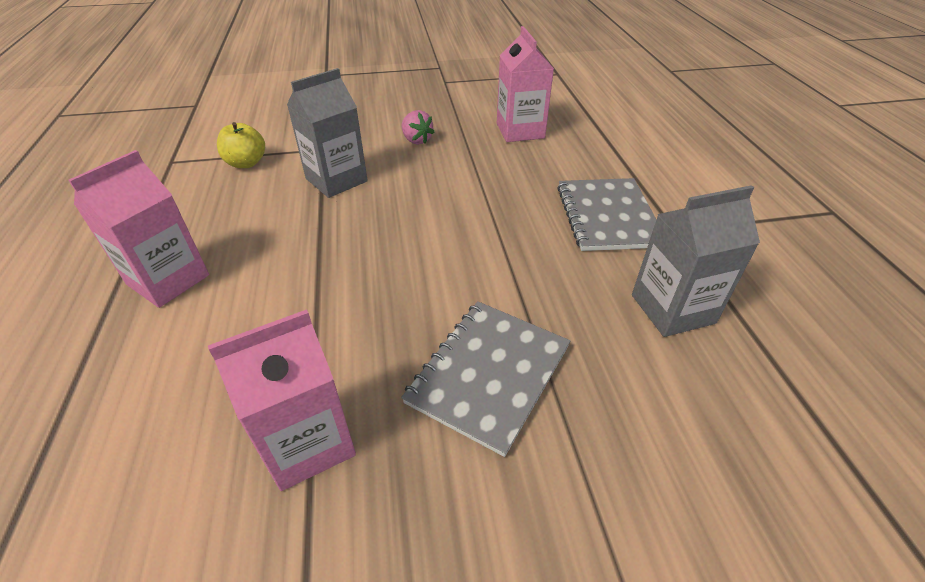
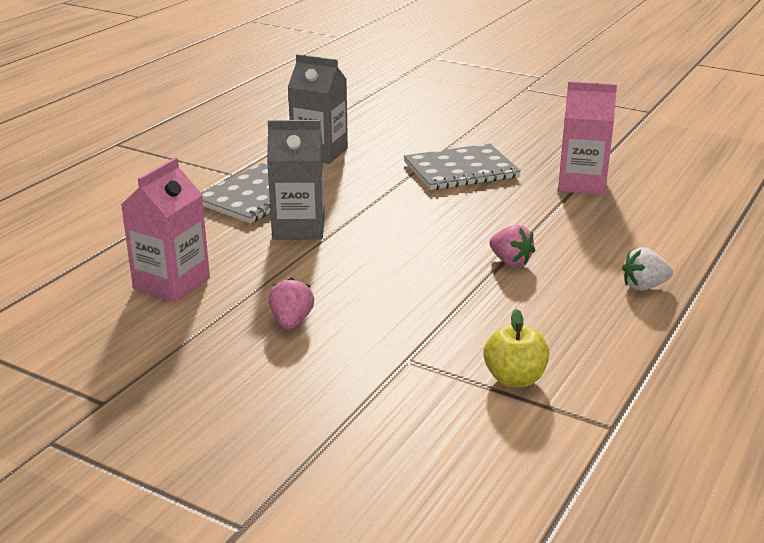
camera: 140 degrees left, 15 degrees down
pink carton [69,150,209,308] -> white strawberry [622,247,673,291]
grey carton [287,68,368,198] -> grey carton moved to [267,120,325,240]
none -> pink strawberry [489,225,535,267]

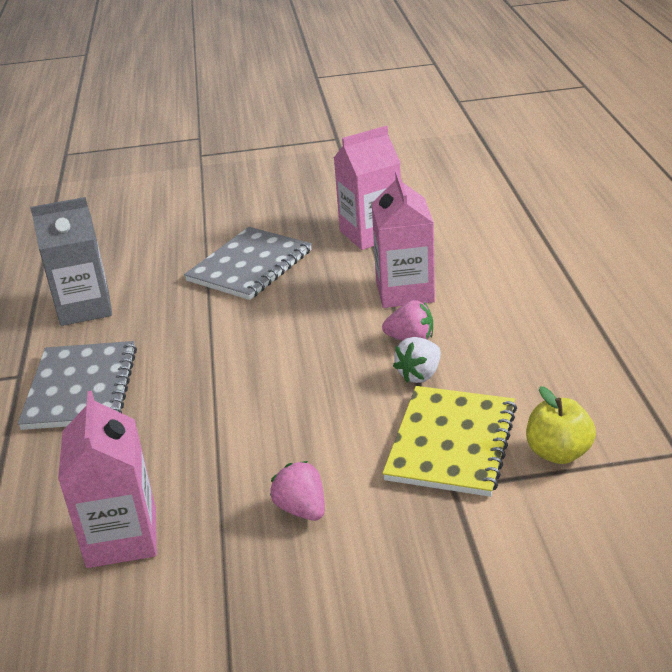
camera: 35 degrees left, 5 degrees up
grey carton [267,120,325,240] -> none
white strawberry [622,247,673,291] -> white strawberry moved to [393,337,441,383]
none -> pink carton [371,171,435,308]
none -> yellow notebook [382,386,517,497]

